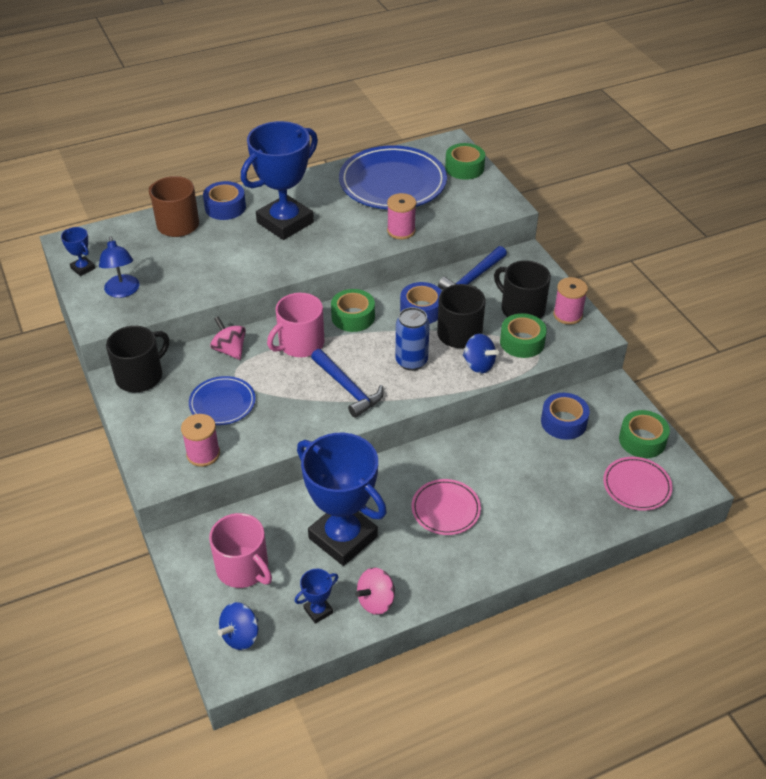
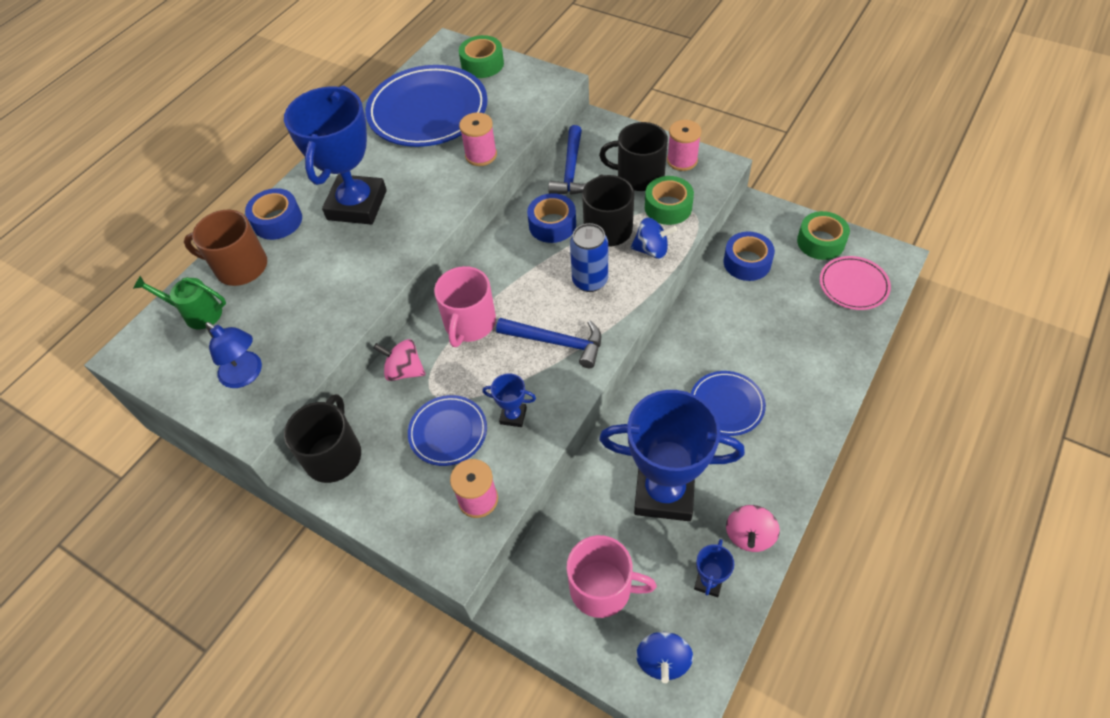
camera: 30 degrees left, 10 degrees up
blue trophy [61,227,95,276] -> blue trophy moved to [482,373,536,427]
green tape [331,289,375,332] -> none
pink plate [412,479,481,535] -> blue plate [691,371,766,436]
none -> green watering can [133,276,226,329]

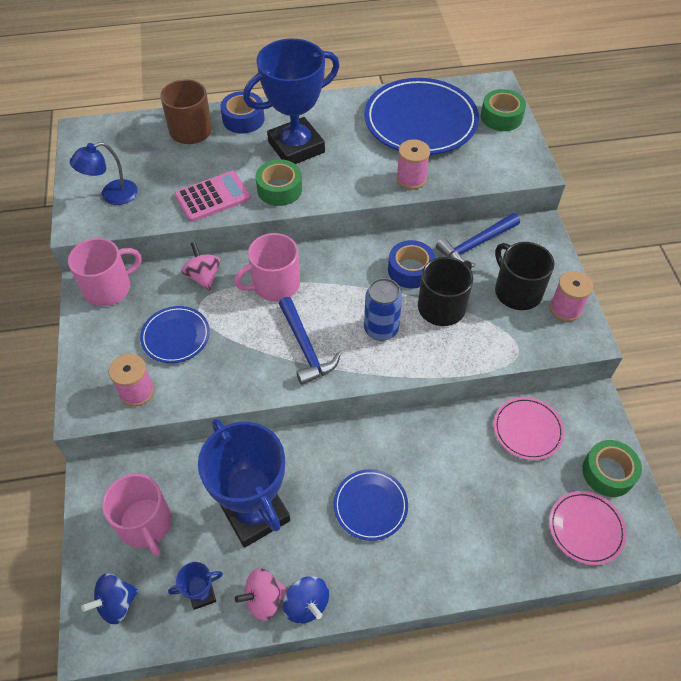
camera: 45 degrees right, 0 degrees up
green watering can [133,276,226,329] -> none
blue lamp [205,322,262,388] -> blue lamp turned 60 degrees clockwise [70,142,138,205]
black mug [284,394,361,483] -> pink mug [68,238,141,306]
blue trophy [482,373,536,427] -> none
blue spinning top [630,218,677,259] -> blue spinning top moved to [283,576,329,624]
green tape [645,176,694,225] -> green tape moved to [255,159,302,206]
blue tape [724,232,775,281] -> pink plate [494,397,565,460]
none -> pink calculator [175,171,251,222]

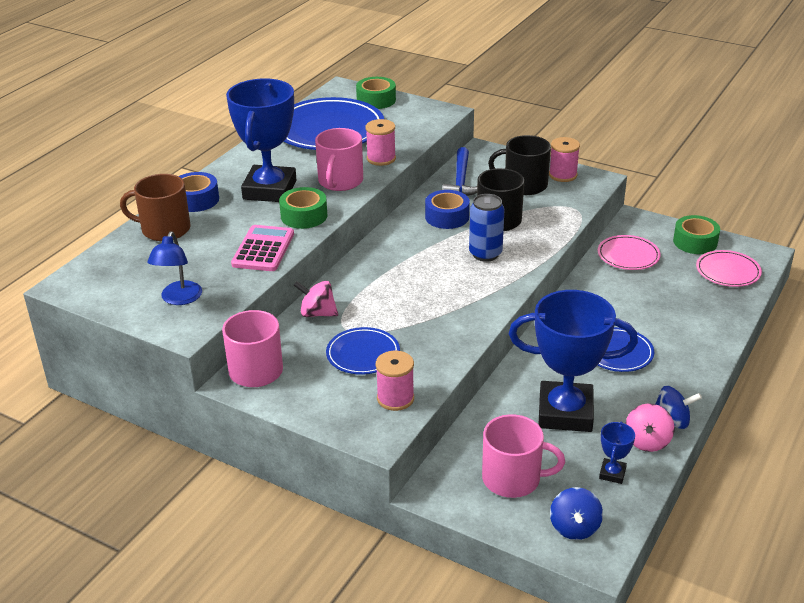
camera: 50 degrees left, 20 degrees down
pink mug [234,233,300,301] -> pink mug moved to [315,128,363,191]
blue hammer [279,297,340,385] -> none

